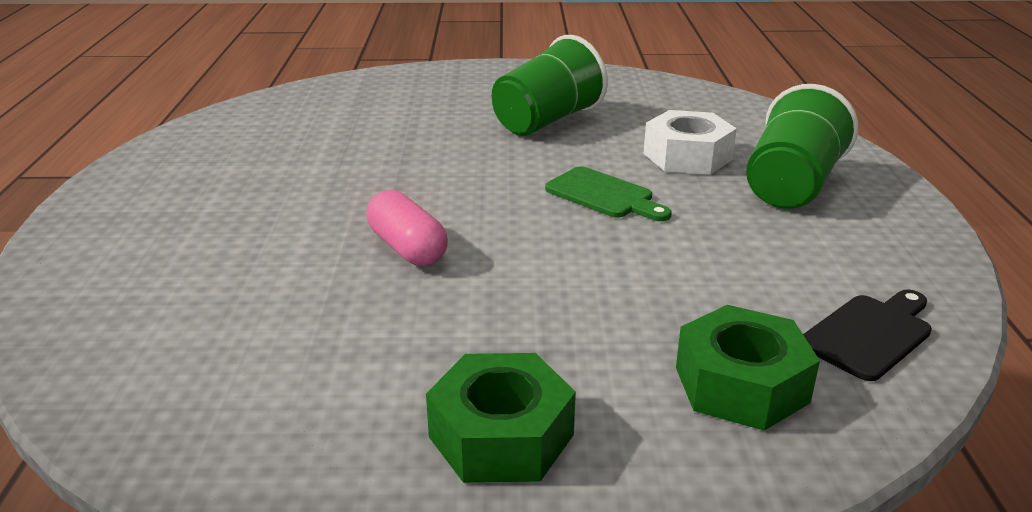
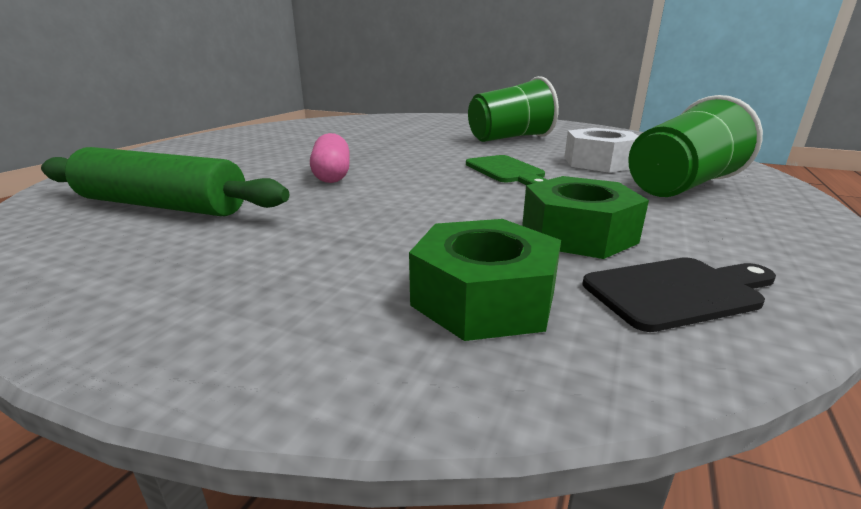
camera: 25 degrees right, 5 degrees down
green nut [426,353,576,483] -> green nut moved to [522,176,649,259]
none -> green rolling pin [41,147,290,216]

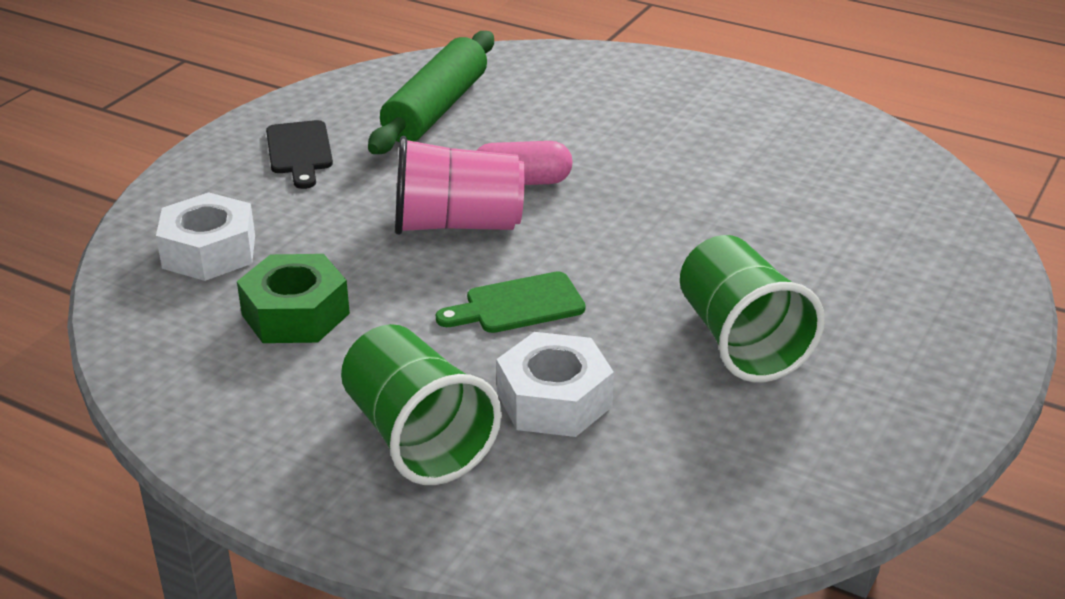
camera: 95 degrees right, 10 degrees up
green nut [409,219,561,341] -> white nut [156,192,255,281]
black cutting board [583,257,776,332] -> black cutting board moved to [266,120,333,189]
none -> pink cup [395,136,525,235]

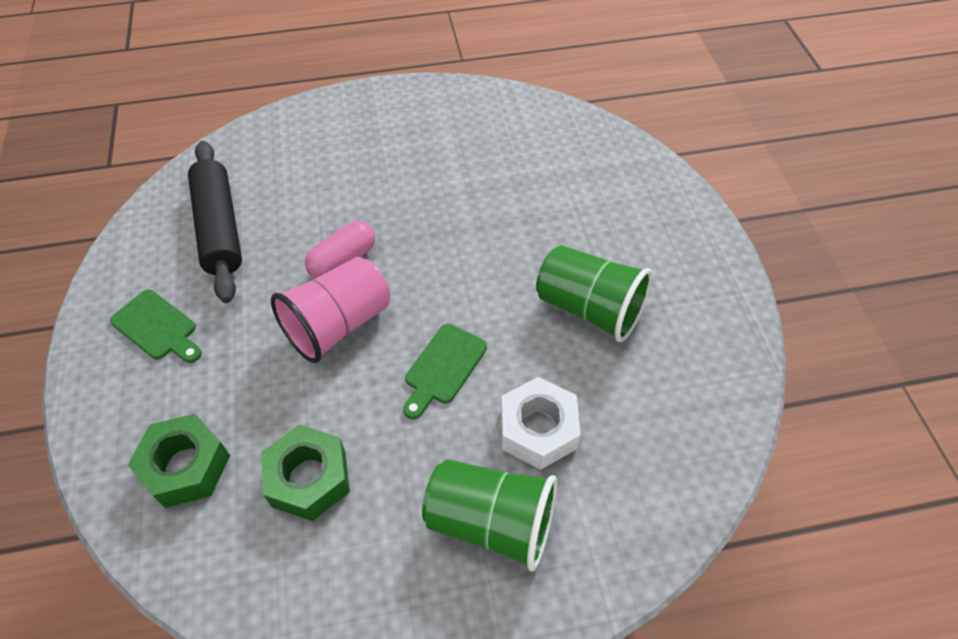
camera: 40 degrees left, 20 degrees up
white nut [156,192,255,281] -> green nut [128,414,230,508]
black cutting board [266,120,333,189] -> green cutting board [110,290,202,363]
green rolling pin [368,31,494,154] -> black rolling pin [188,141,242,303]

